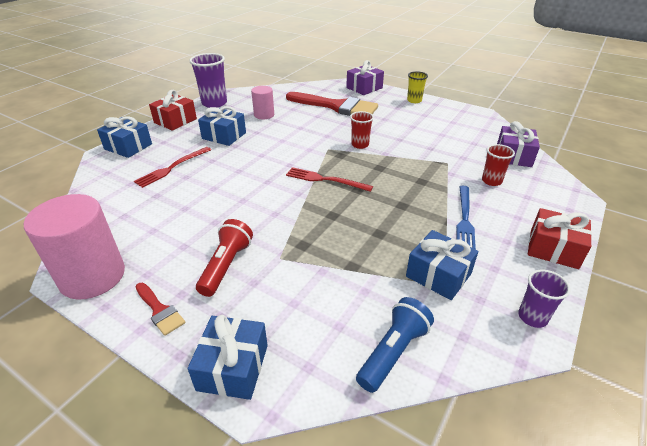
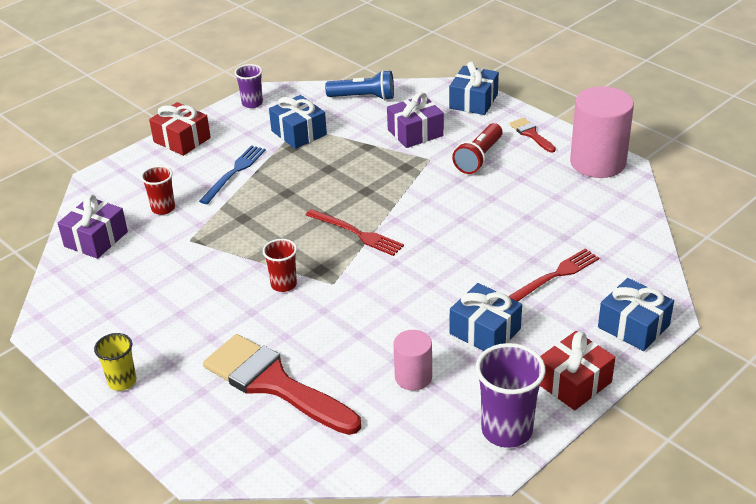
camera: 165 degrees left, 0 degrees up
purple gift [346,60,384,95] -> purple gift moved to [387,92,444,148]
blue flashlight [356,297,434,393] -> blue flashlight turned 135 degrees counterclockwise [325,70,394,100]

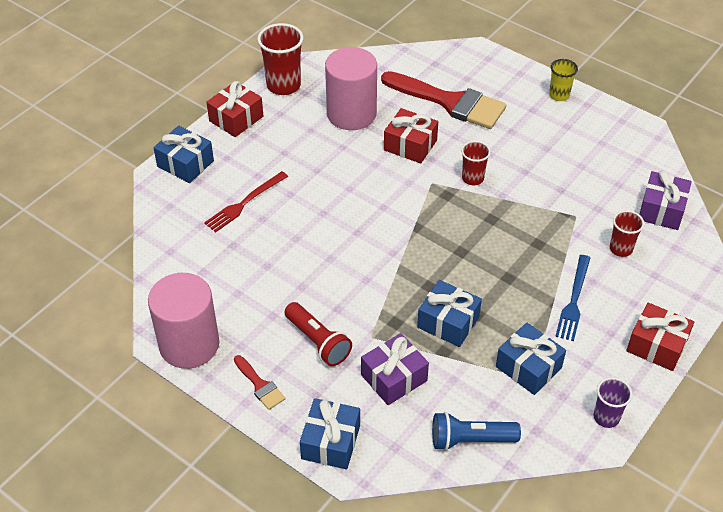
camera: 170 degrees right, 10 degrees up
red fork [306,209,404,256] -> none
pink cylinder [394,330,432,391] -> pink cylinder [325,47,377,130], size x1.84
blue gift [450,283,522,351] -> blue gift moved to [417,280,482,347]
red flashlight [452,123,503,174] -> red flashlight turned 120 degrees clockwise [285,302,352,366]
purple cup [476,343,545,448] -> red cup [257,23,304,95]
none -> red gift [384,108,438,164]

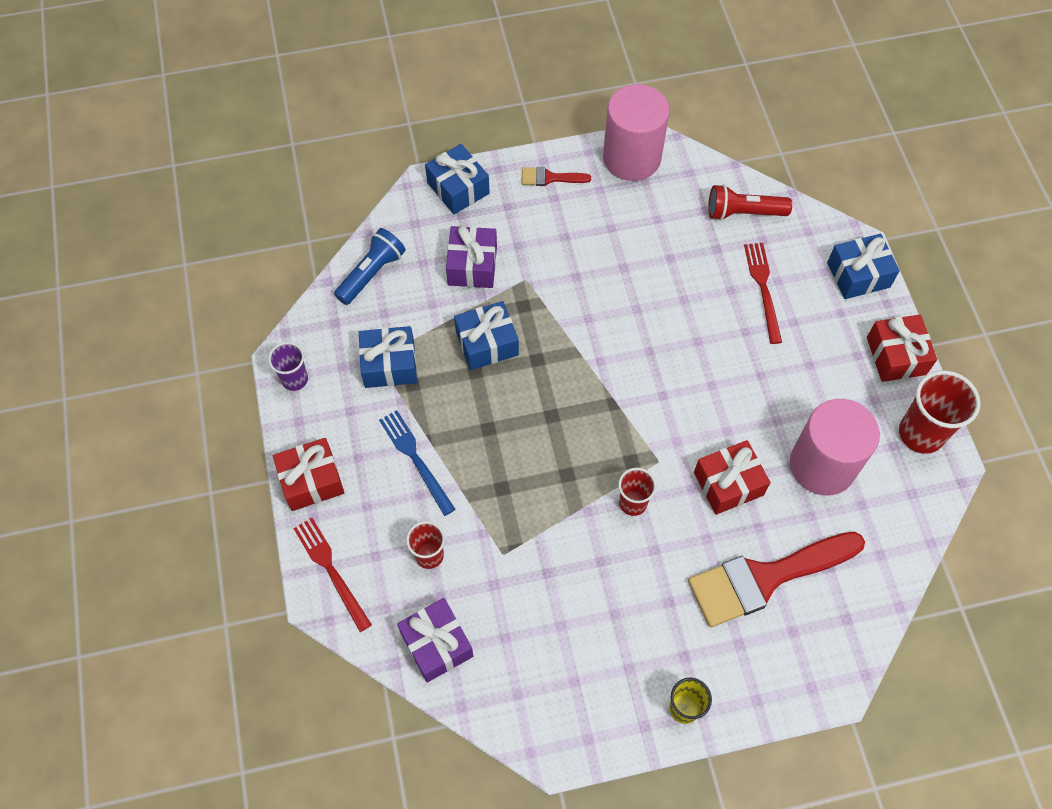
camera: 130 degrees right, 15 degrees up
red flashlight [285,302,352,366] -> red flashlight moved to [708,184,792,221]
none -> red fork [293,518,372,632]

